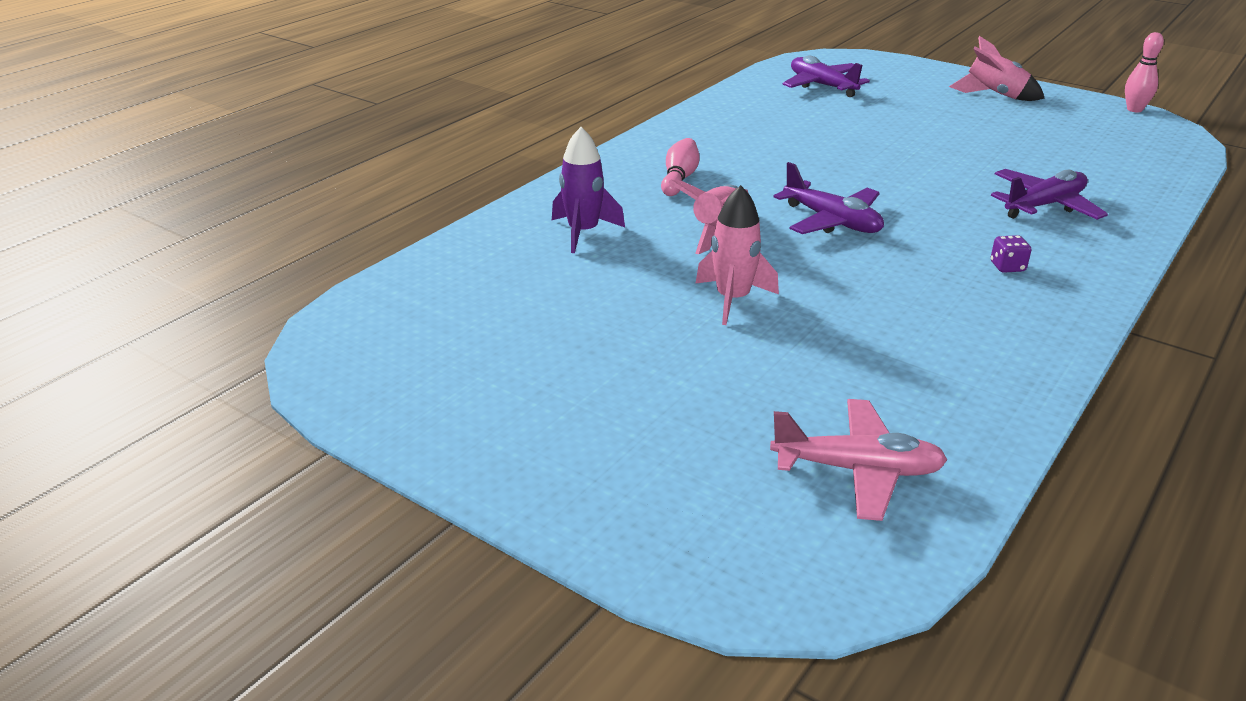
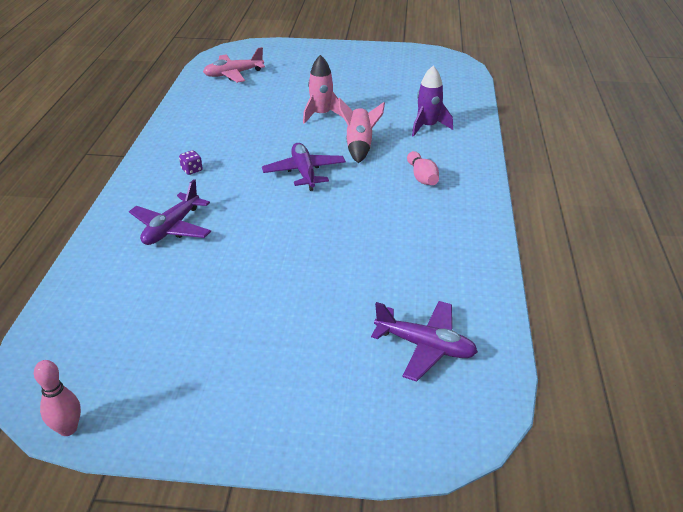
camera: 150 degrees right, 5 degrees up
purple plane [774,162,884,234] -> purple plane turned 60 degrees clockwise [262,143,346,191]
pink rocket [949,36,1045,101] -> none

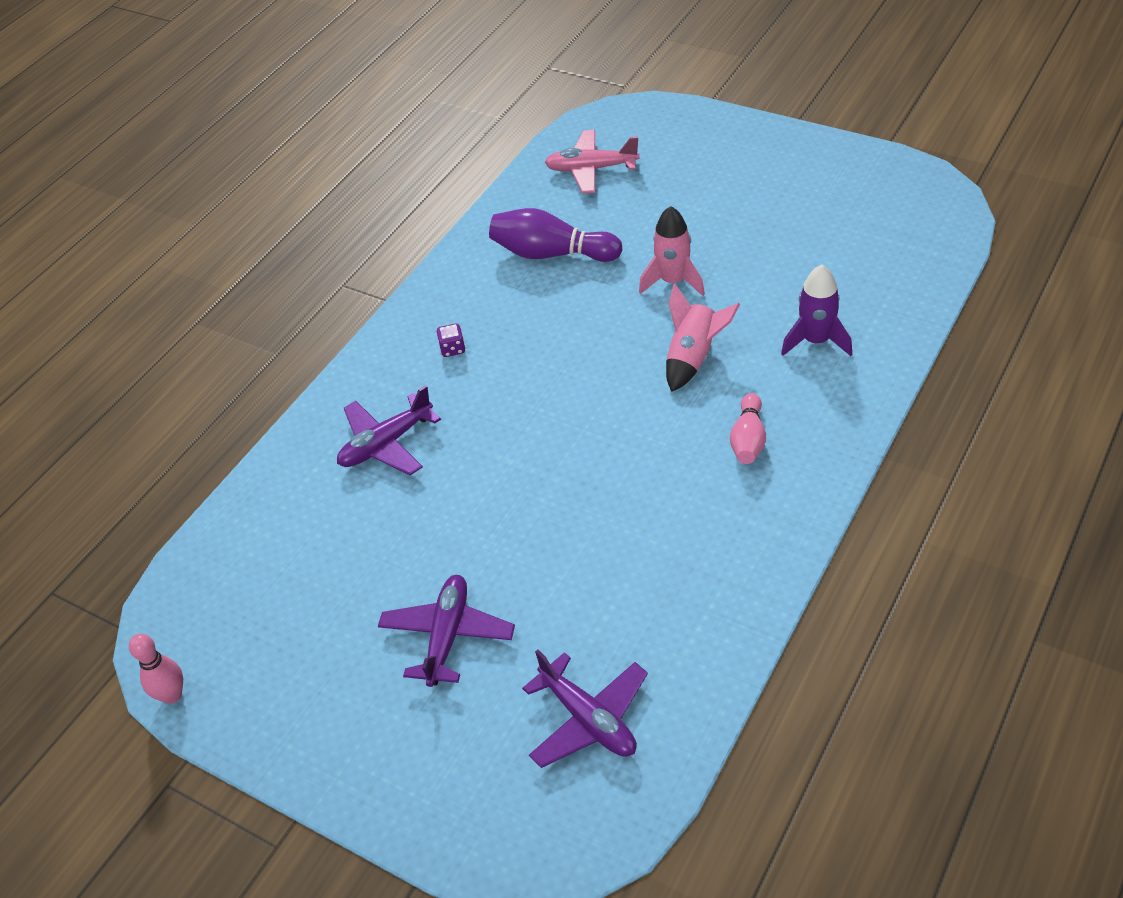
camera: 30 degrees right, 10 degrees up
purple plane [262,143,346,191] -> purple plane moved to [378,575,515,687]
none -> purple bowling pin [489,208,622,262]

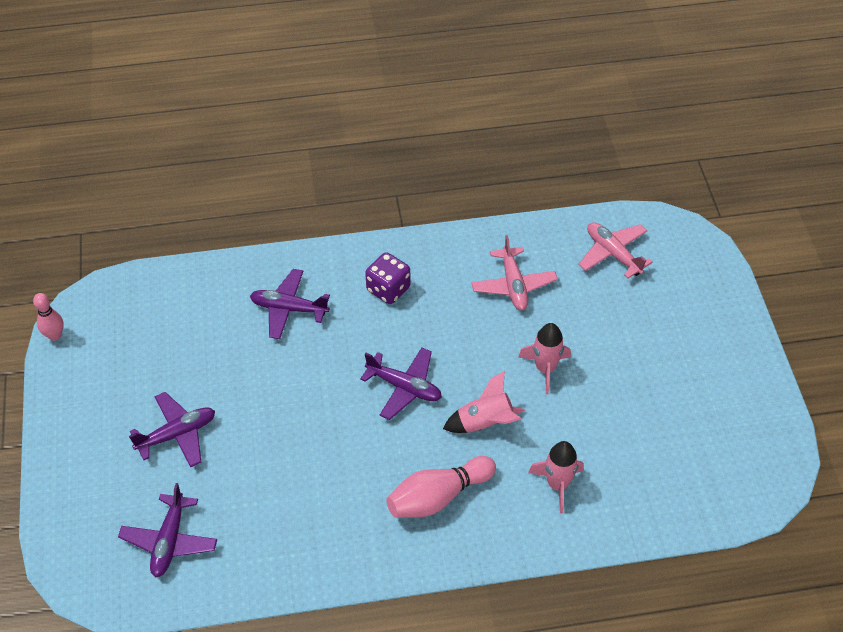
camera: 45 degrees right, 5 degrees up
purple dice [436,323,465,357] -> purple dice [365,252,410,304], size x1.92
purple bowling pin [489,208,622,262] -> pink plane [471,235,558,310]
pink bowling pin [730,393,766,464] -> pink bowling pin [386,456,496,518], size x1.63
purple rocket [781,265,852,356] -> pink rocket [528,441,584,514]
none -> purple plane [360,348,442,420]

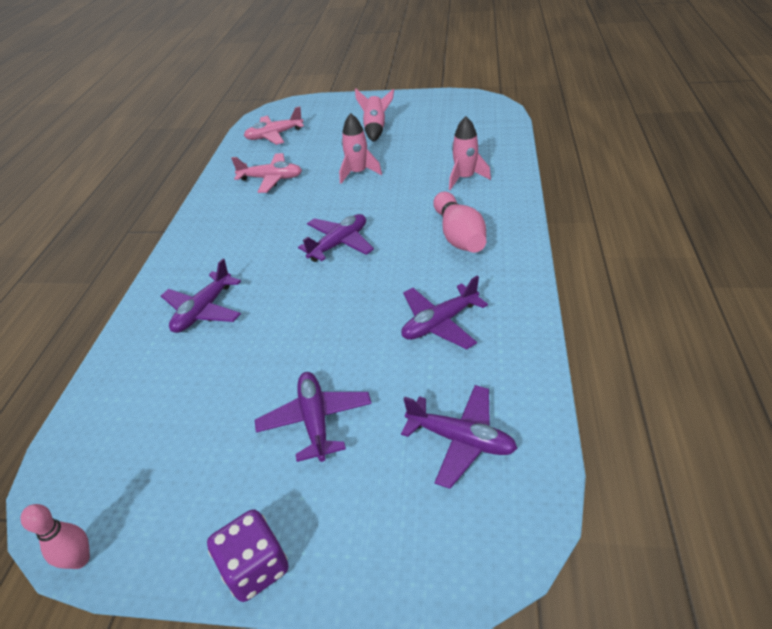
camera: 70 degrees left, 10 degrees down
purple dice [365,252,410,304] -> purple dice moved to [207,509,289,602]
pink rocket [443,371,525,433] -> pink rocket moved to [355,88,394,142]
none -> purple plane [401,276,488,349]

